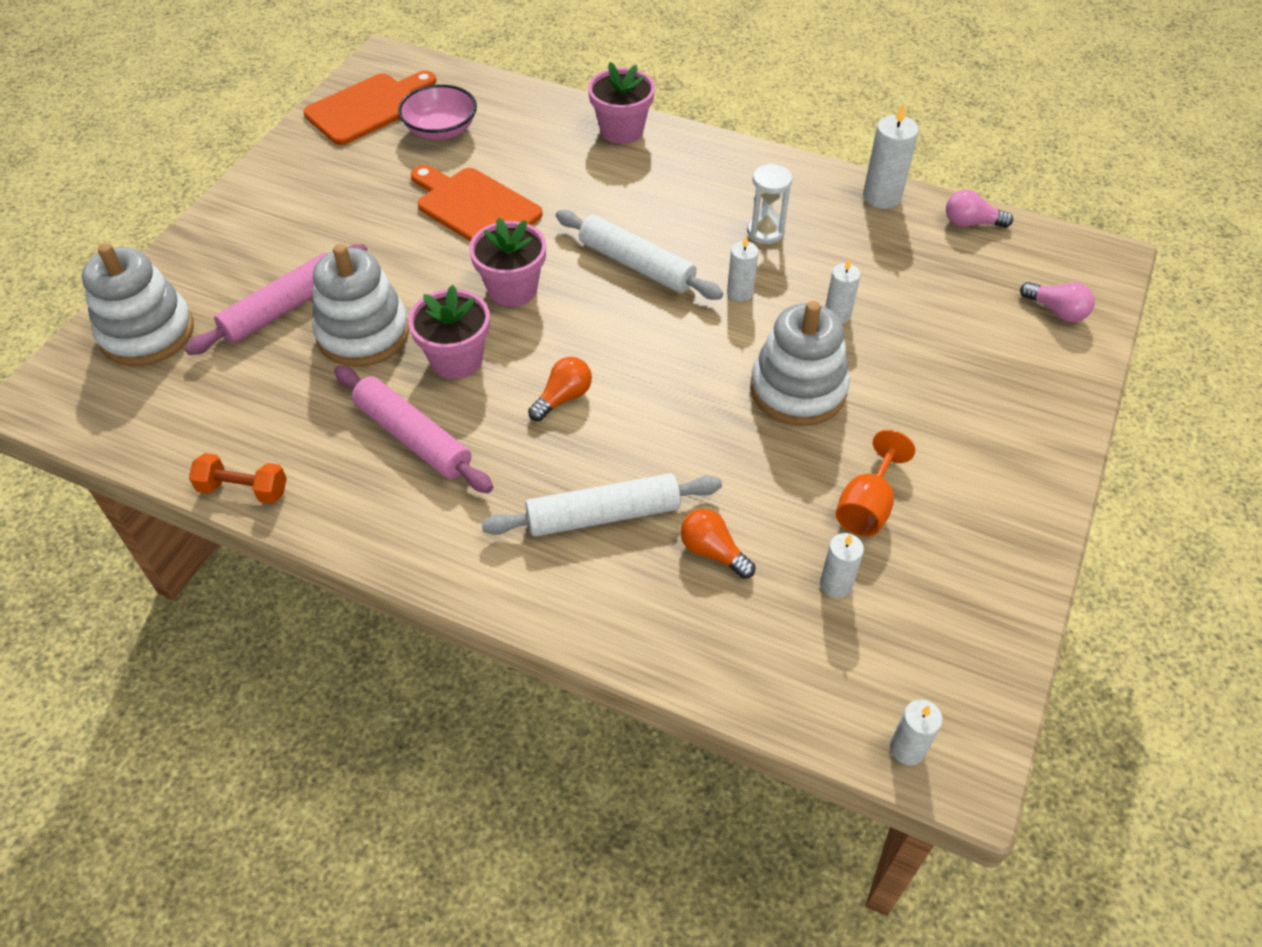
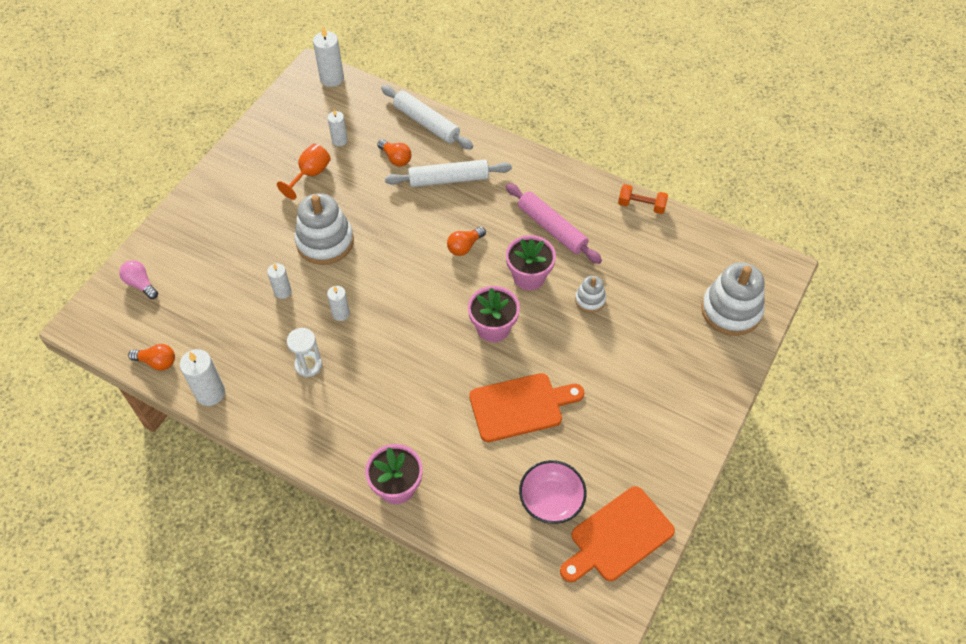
camera: 175 degrees left, 5 degrees up
pink rolling pin [185,244,367,355] -> none
white stacking toy [312,244,409,367] -> white stacking toy [575,276,606,313], size x0.52
orange cutting board [411,165,543,242] -> orange cutting board turned 60 degrees counterclockwise [469,373,584,442]
white rolling pin [556,210,723,300] -> white rolling pin moved to [381,85,473,150]
white candle [890,700,943,765] -> white candle [313,27,344,87], size x1.58
pink light bulb [946,189,1013,228] -> orange light bulb [128,344,175,370]

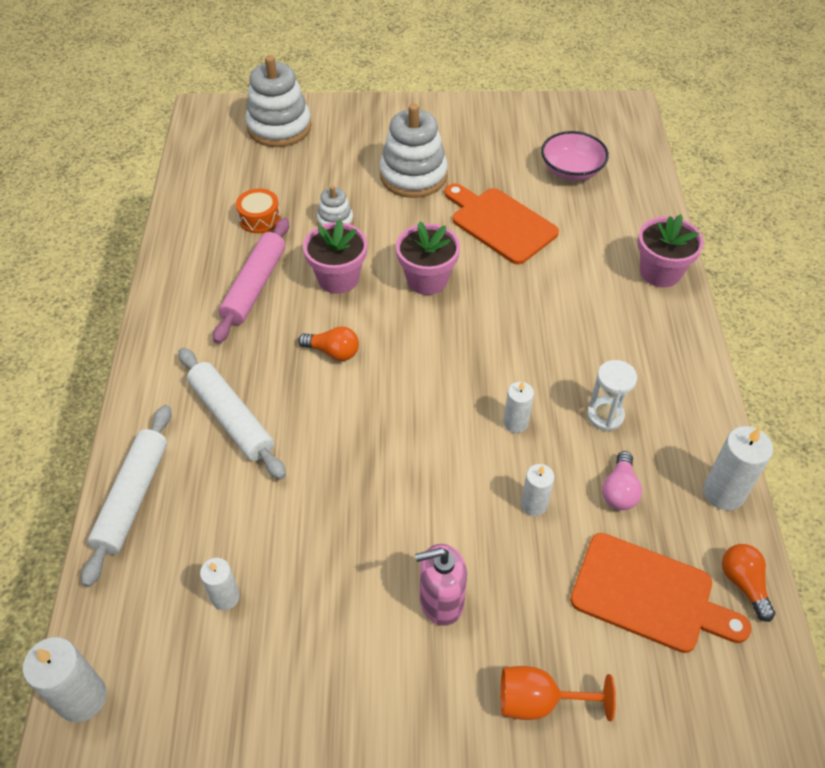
camera: 120 degrees left, 5 degrees down
pink light bulb [119,260,158,299] -> pink light bulb moved to [602,451,642,510]
orange goblet [277,144,331,200] -> orange goblet moved to [500,666,616,721]
white stacking toy [295,193,354,265] -> white stacking toy moved to [379,104,448,198]
orange light bulb [377,139,412,167] -> none
orange cutting board [560,486,675,582] -> orange cutting board moved to [570,533,751,653]
orange dumbbell [618,184,668,214] -> none
none -> orange drum [236,188,281,233]
none -> pink soap dispenser [415,544,467,626]

